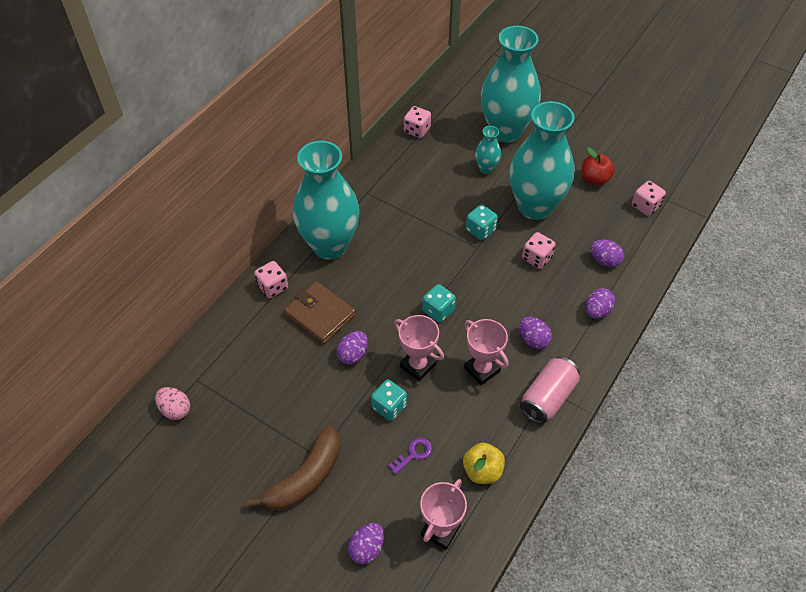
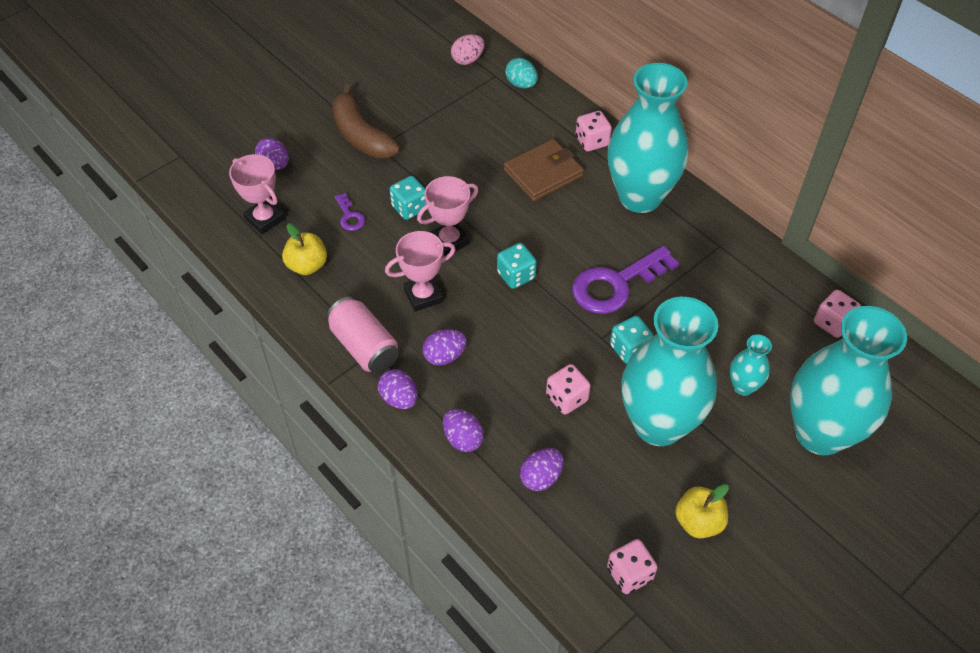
camera: 105 degrees right, 0 degrees up
purple egg [336,331,368,364] -> purple egg moved to [378,369,418,409]
red apple [582,147,615,186] -> yellow apple [675,484,729,539]
none -> turquoise egg [505,58,538,89]
none -> purple key [572,246,679,314]

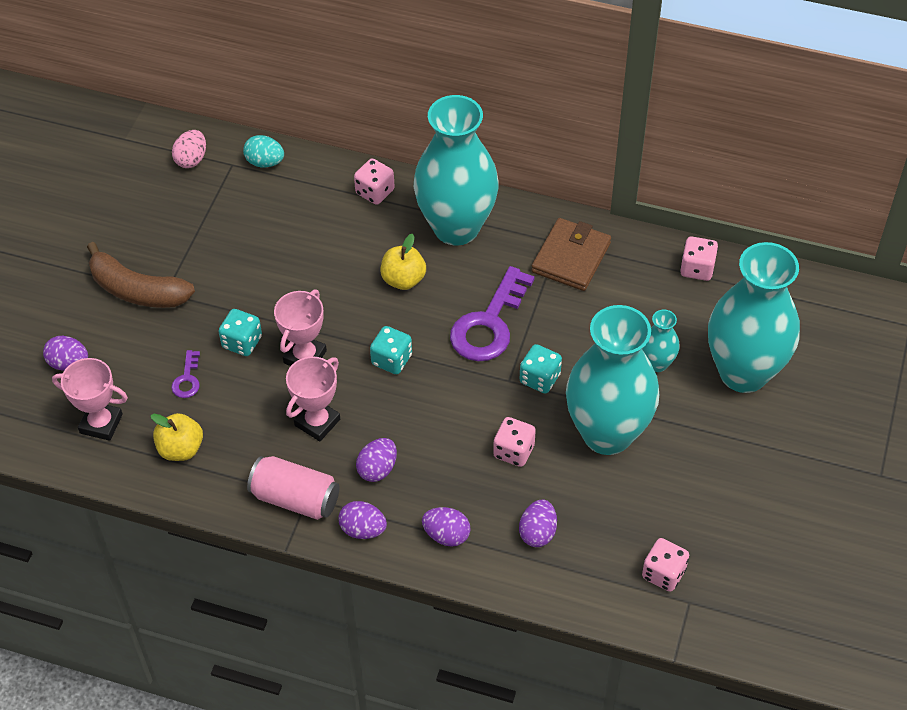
camera: 30 degrees left, 0 degrees up
purple key [335,193,365,231] -> purple key turned 60 degrees clockwise [171,350,200,398]
brown wallet [504,139,584,201] -> brown wallet moved to [531,218,611,291]
yellow apple [675,484,729,539] -> yellow apple moved to [380,234,426,290]

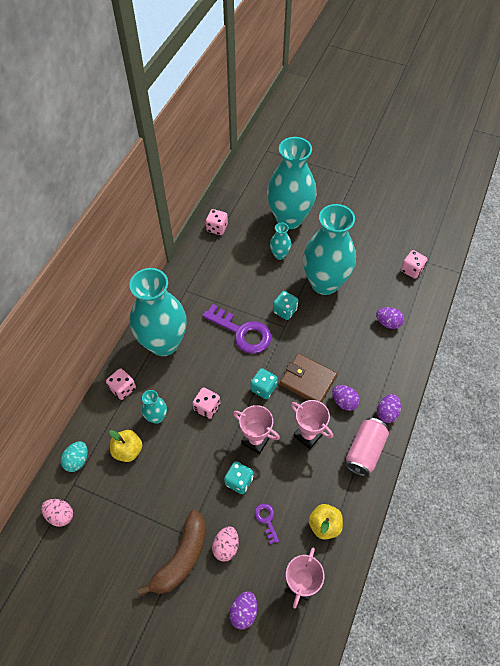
camera: 85 degrees left, 5 degrees up
purple key [171,350,200,398] -> purple key turned 120 degrees counterclockwise [255,503,279,544]
yellow apple [380,234,426,290] -> yellow apple moved to [109,430,142,462]
purple egg [422,507,471,547] -> none
pink dice [493,417,536,467] -> pink dice moved to [192,387,220,419]
brown wallet [531,218,611,291] -> brown wallet moved to [280,353,337,403]
none -> turquoise vase [142,390,167,424]
none -> pink egg [212,526,239,562]

